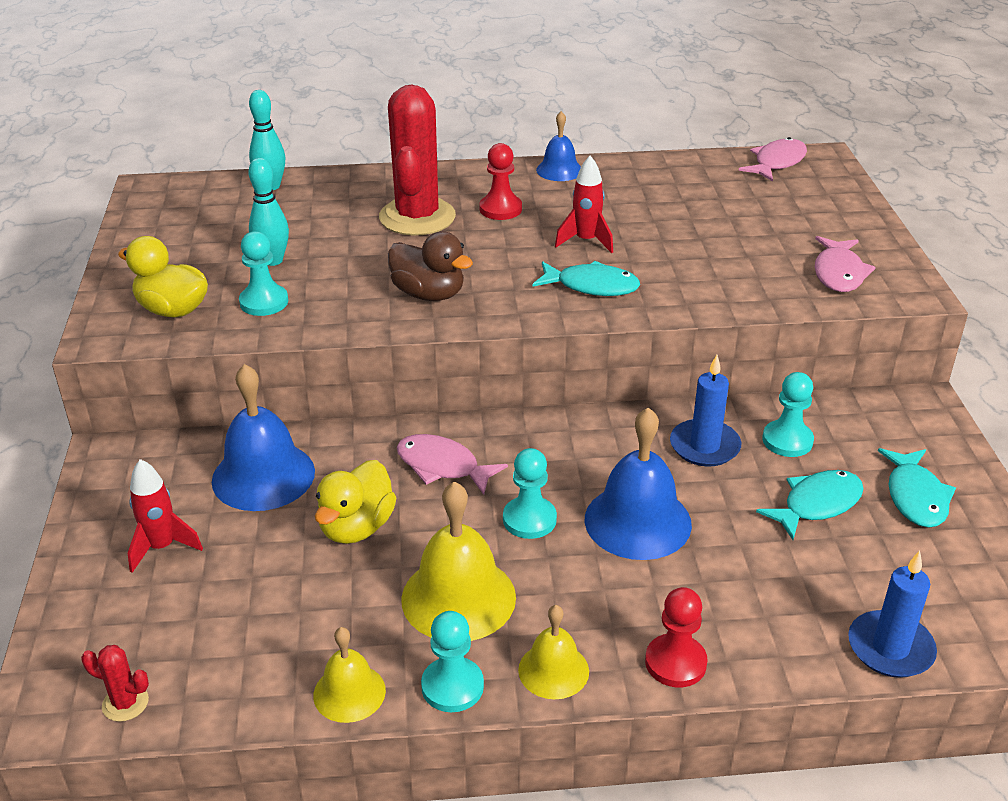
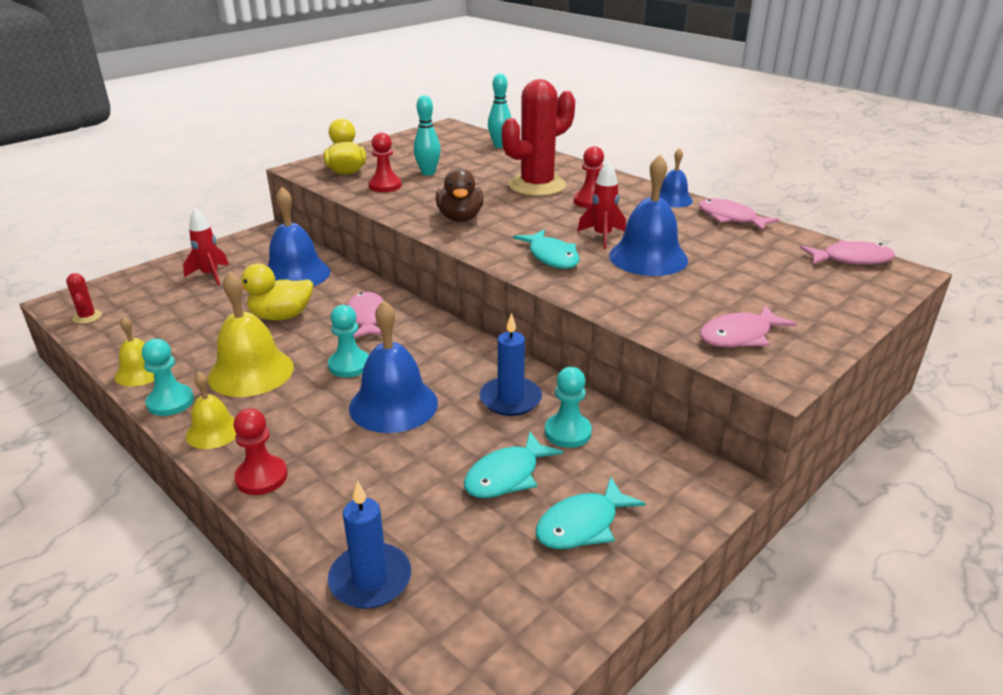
camera: 50 degrees right, 5 degrees down
turquoise pawn [239,231,288,316] -> red pawn [368,133,402,192]
turquoise fish [756,470,864,540] -> turquoise fish turned 120 degrees clockwise [464,432,563,498]
none -> blue bell [609,155,688,276]
none -> pink fish [699,198,779,232]

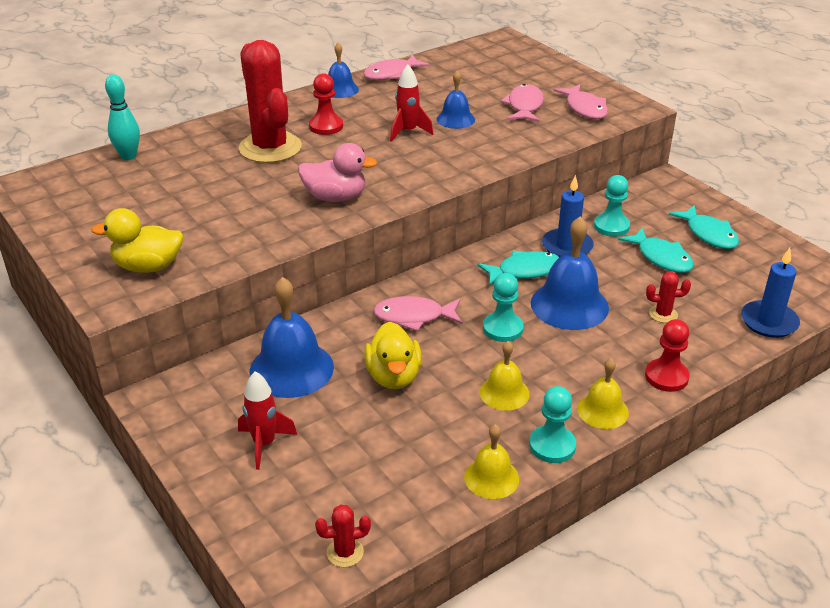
camera: 80 degrees left, 5 degrees up
yellow bell [208,272,294,397] -> yellow bell [479,341,530,411], size x0.58
red pawn [368,133,402,192] -> none
turquoise bowling pin [414,95,441,176] -> none
brown duck [436,168,483,222] -> pink duck [298,143,377,202]
turquoise fish [514,230,579,269] -> turquoise fish moved to [477,251,559,285]
blue bell [609,155,688,276] -> blue bell [436,71,475,129], size x0.58
pink fish [800,240,895,265] -> pink fish moved to [501,84,544,122]
none -> red cactus [646,272,691,323]

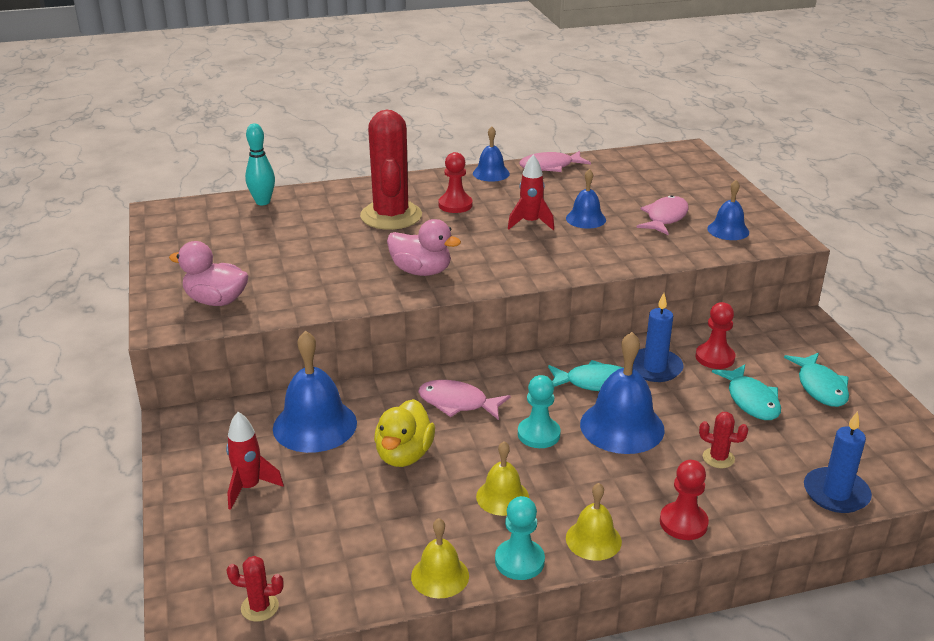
camera: 20 degrees right, 5 degrees down
yellow duck [91,208,183,273] -> pink duck [169,241,248,306]
pink fish [553,84,608,119] -> blue bell [707,180,749,240]
turquoise pawn [594,175,630,237] -> red pawn [695,302,735,369]

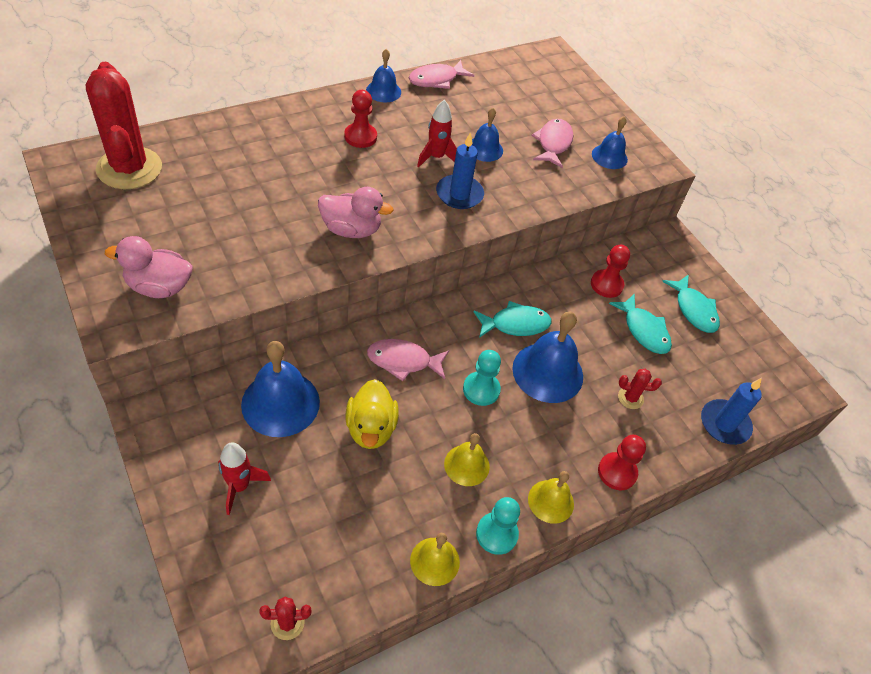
camera: 20 degrees left, 20 degrees up
turquoise bowling pin [245,123,275,205] -> none
red cactus [360,110,422,230] -> red cactus moved to [86,62,162,189]
blue candle [633,293,684,382] -> blue candle moved to [436,132,484,209]

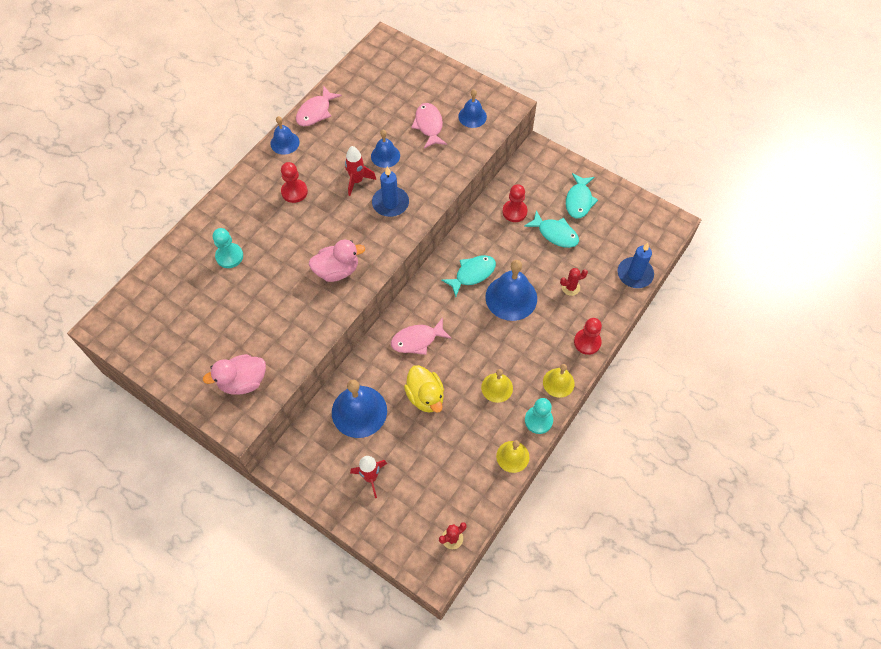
camera: 20 degrees left, 10 degrees up
red cactus [86,62,162,189] -> none
turquoise pawn [463,350,501,406] -> turquoise pawn moved to [213,228,243,268]
turquoise fish [662,275,720,333] -> turquoise fish turned 60 degrees clockwise [566,173,598,218]

